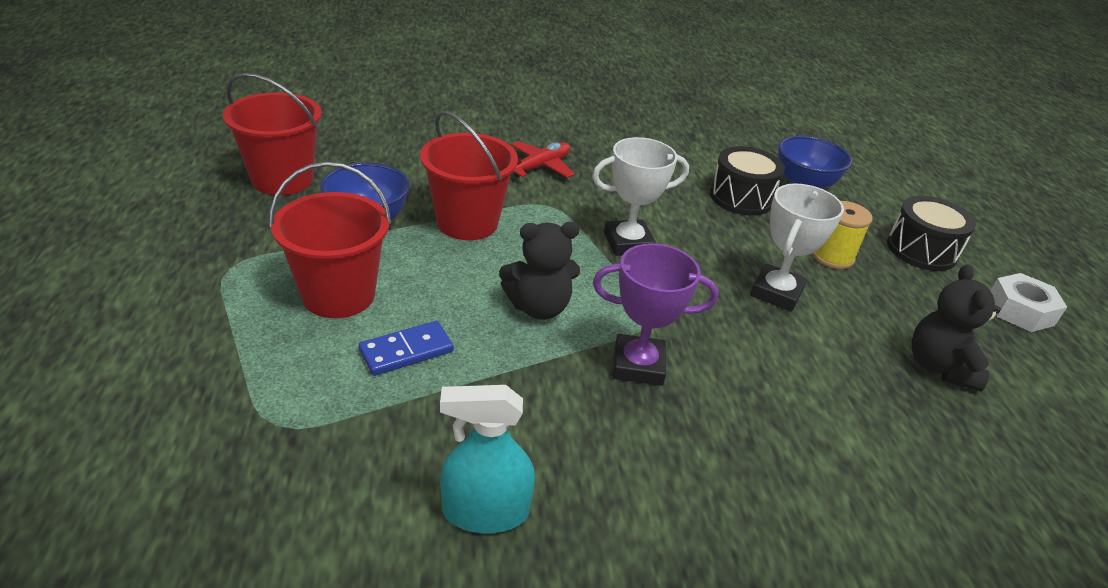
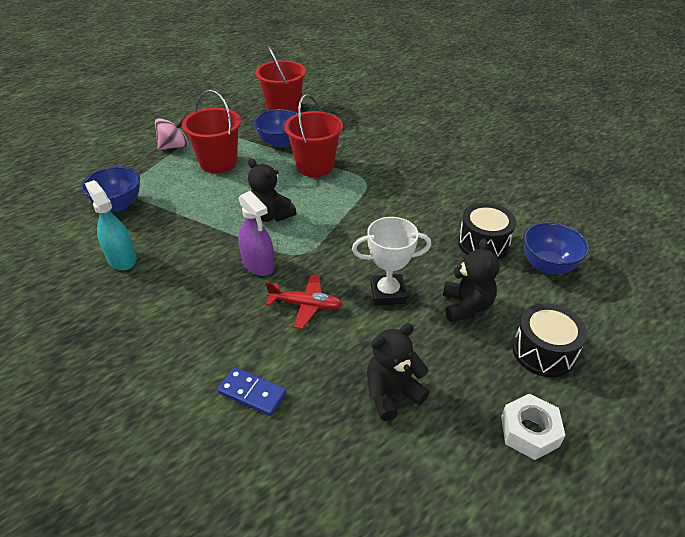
camera: 60 degrees right, 5 degrees up
blue domino [358,321,454,376] -> blue domino moved to [217,367,287,416]
red plane [511,141,574,178] -> red plane moved to [266,274,343,329]
white trophy [592,137,689,256] -> none
purple trophy [593,243,718,386] -> purple spray bottle [238,191,275,276]
yellow spool [812,201,873,269] -> black teddy bear [443,238,499,322]
none -> blue bowl [82,166,140,212]
none -> pink spinning top [155,116,188,150]

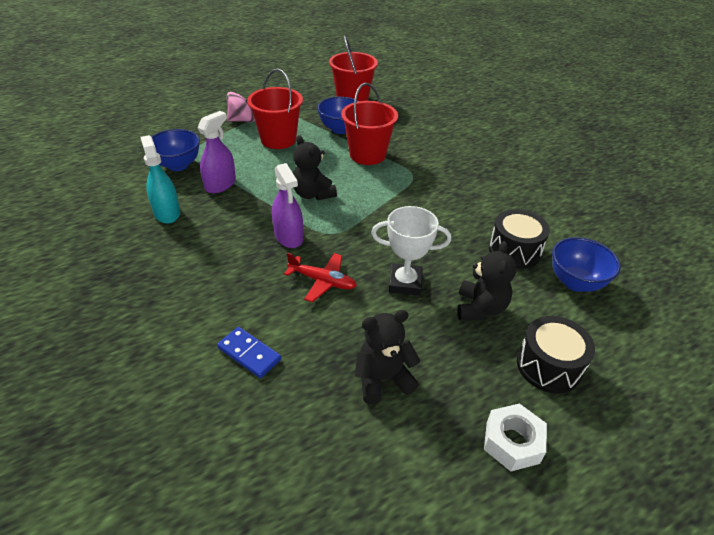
camera: 10 degrees right, 0 degrees up
none -> purple spray bottle [197,111,236,193]

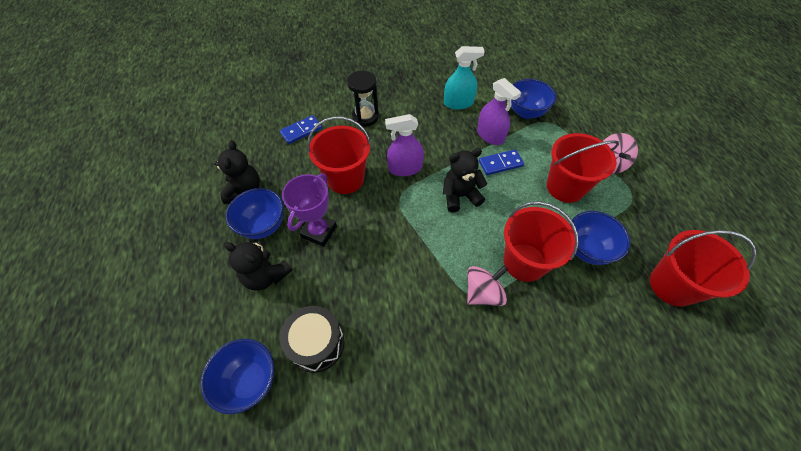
camera: 110 degrees right, 15 degrees up
red plane [284,252,357,302] -> red bucket [307,116,371,194]
white trophy [371,206,451,296] -> purple trophy [282,173,337,247]
white nut [484,403,547,471] -> none
black drum [517,316,595,394] -> none
none -> blue bowl [226,188,284,239]
none -> black hourglass [347,71,379,126]
none -> pink spinning top [467,266,508,306]
none -> blue domino [479,150,524,175]

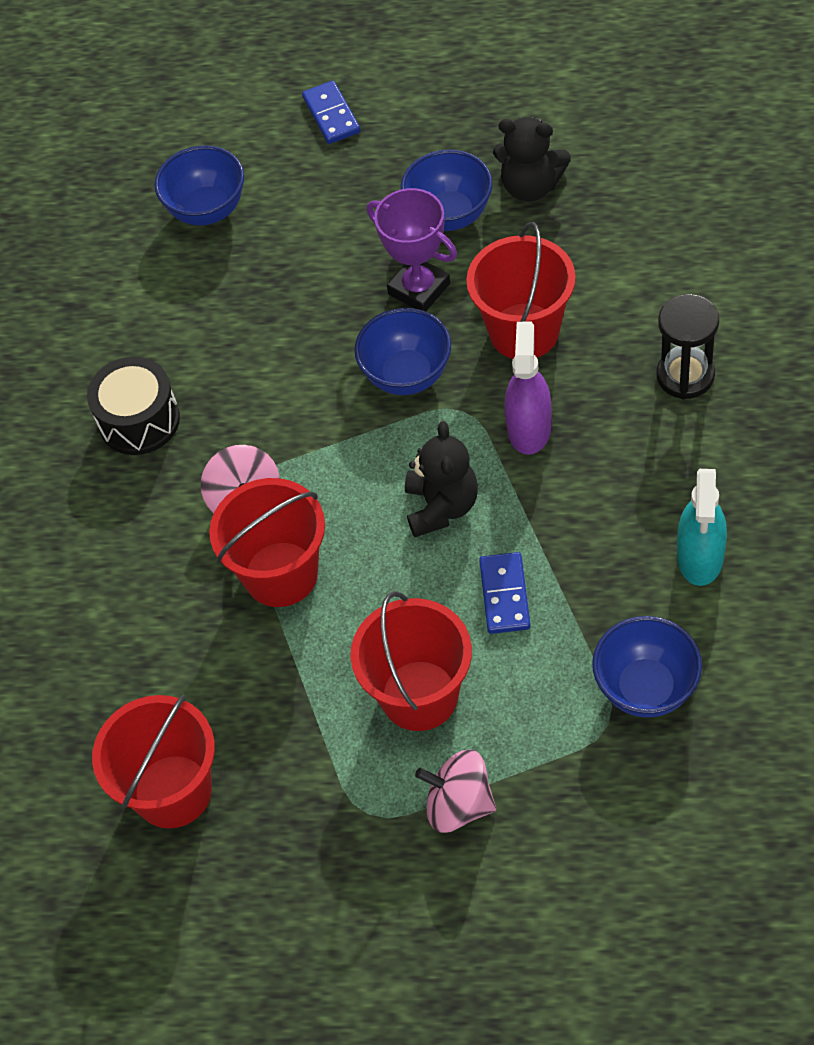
camera: 110 degrees right, 0 degrees up
black teddy bear [224,240,292,291] -> none
blue domino [280,115,322,144] -> blue domino moved to [302,81,361,144]
black drum [280,306,344,373] -> black drum moved to [87,357,180,455]
purple spray bottle [477,78,522,145] -> none
blue bowl [570,211,630,265] -> blue bowl moved to [355,308,451,395]

